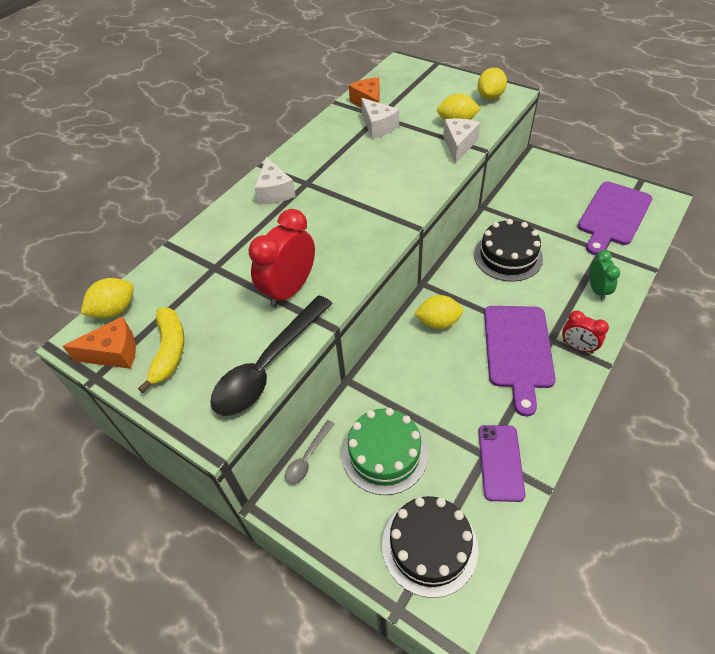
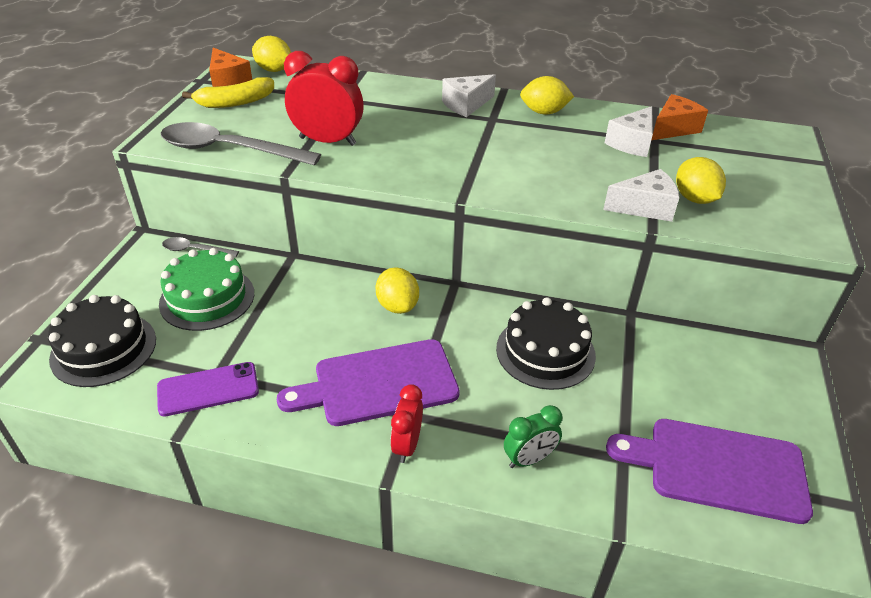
camera: 65 degrees right, 10 degrees down
black spoon [210,295,333,416] -> grey spoon [160,122,321,166]
yellow lemon [478,68,507,100] -> yellow lemon moved to [520,76,574,115]

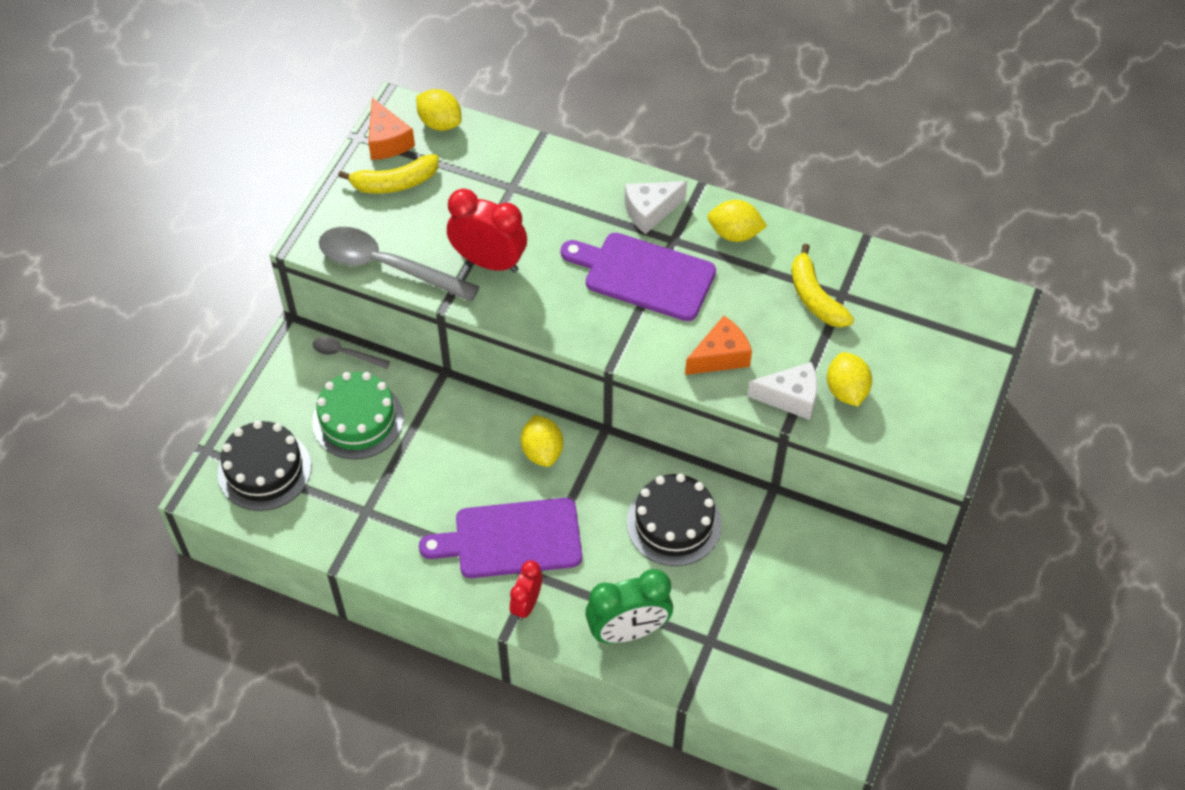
camera: 10 degrees right, 15 degrees up
purple phone [157,362,259,416] -> none
green clock [504,405,562,468] -> green clock [585,569,673,644], size x1.71
white cheese [605,106,653,157] -> yellow banana [791,244,854,327]
purple cutting board [606,419,813,524] -> purple cutting board moved to [561,233,716,321]
orange cheese [651,94,708,140] -> orange cheese moved to [685,316,752,375]

